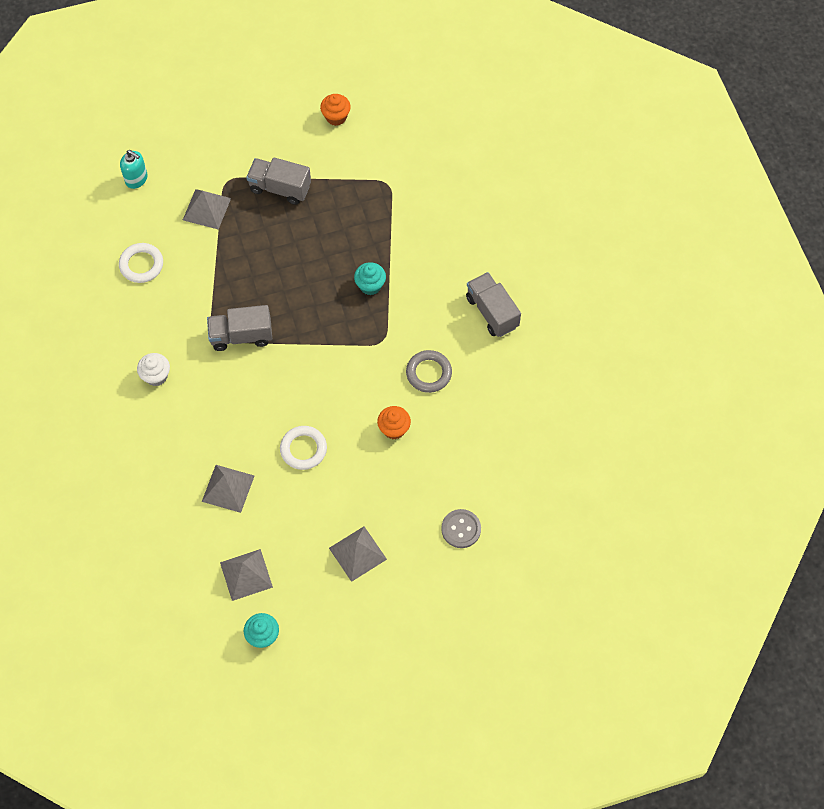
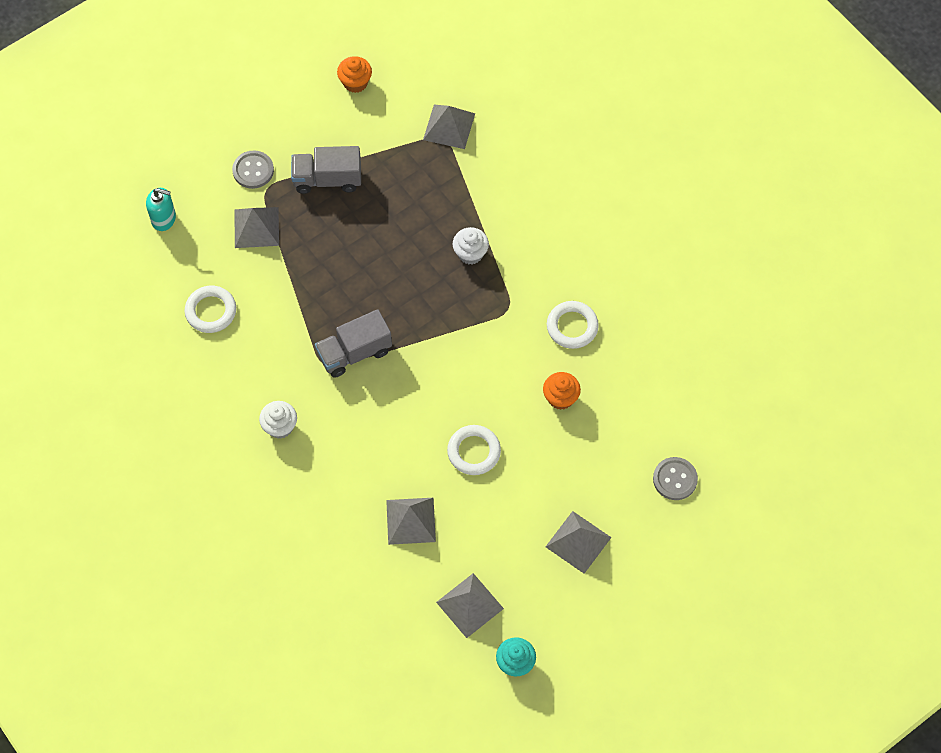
camera: 20 degrees left, 0 degrees up
turquoise cupcake [354,262,386,295] -> white cupcake [453,227,489,265]
grey ring [406,350,452,393] -> white ring [547,301,599,349]
grey truck [466,272,521,337] -> none
none -> grey button [232,150,274,189]
none -> grey pyramid [423,105,475,149]

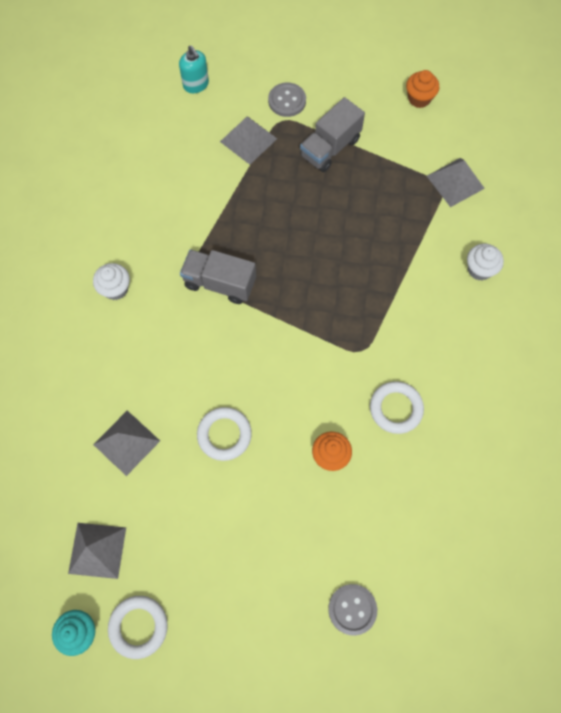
camera: 45 degrees right, 5 degrees up
white ring [184,286,236,333] -> white ring moved to [108,596,168,659]
grey truck [291,146,361,194] -> grey truck turned 90 degrees counterclockwise [300,97,365,172]
white cupcake [453,227,489,265] -> white cupcake moved to [467,244,504,280]
grey pyramid [546,511,612,574] -> none

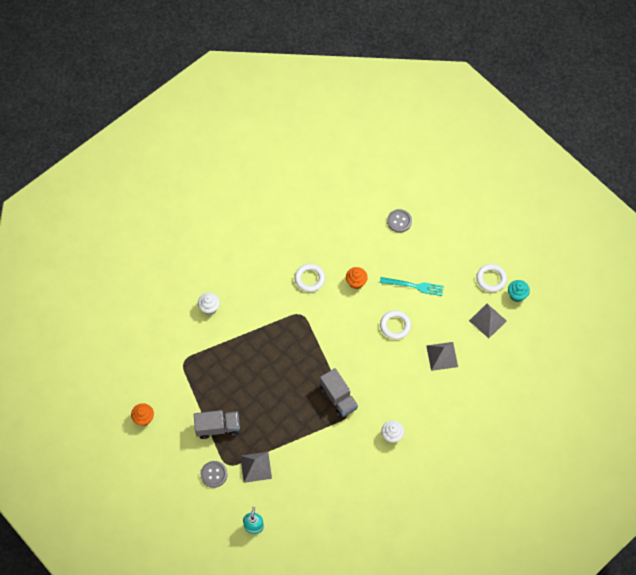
camera: 140 degrees left, 5 degrees down
grey pyramid [427,158,485,207] -> none
none -> turquoise fork [380,277,444,296]

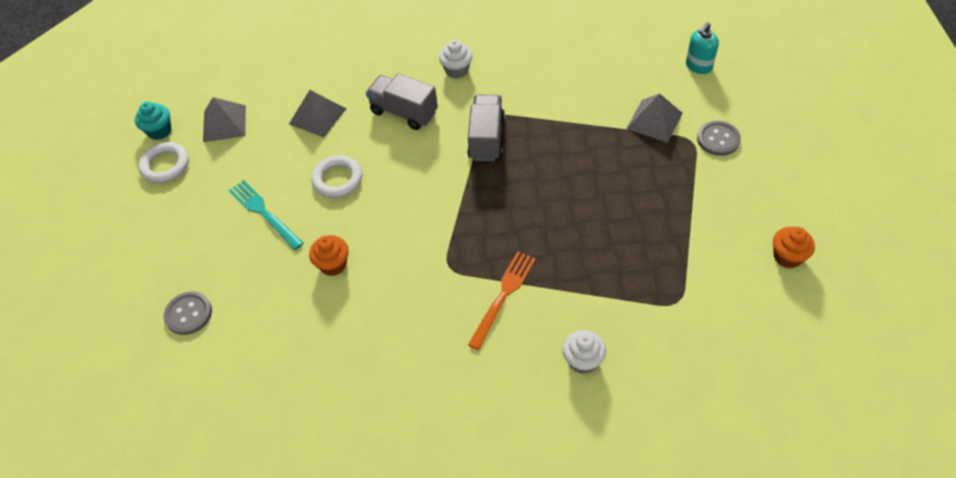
camera: 140 degrees left, 10 degrees down
grey truck [194,410,240,439] -> grey truck moved to [366,73,438,130]
white ring [295,264,325,292] -> none
none -> orange fork [468,251,536,350]

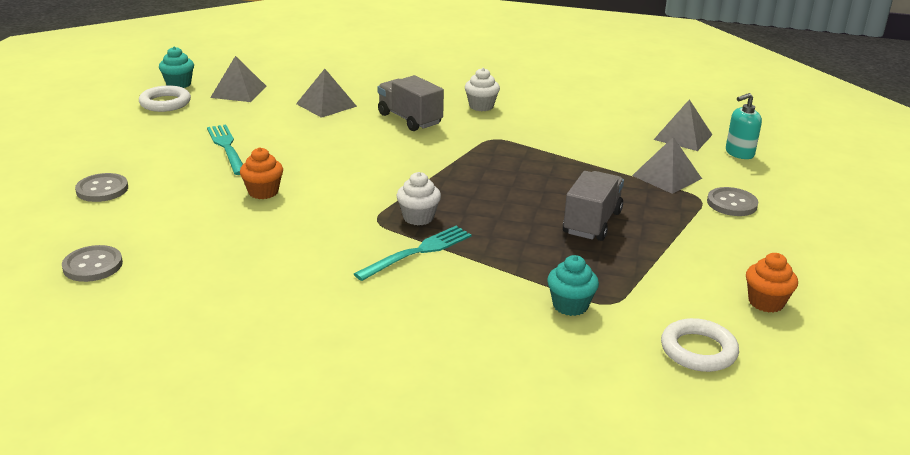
camera: 15 degrees right, 25 degrees down
white ring [311,155,362,198] -> white ring moved to [661,318,739,372]
grey truck [467,94,505,161] -> grey truck moved to [563,171,624,241]
orange fork [468,251,536,350] -> turquoise fork [354,226,472,281]
white cupcake [562,330,606,374] -> white cupcake moved to [397,172,441,225]
none -> grey button [62,245,123,282]
none -> turquoise cupcake [547,255,599,316]
none -> grey pyramid [654,100,712,151]

